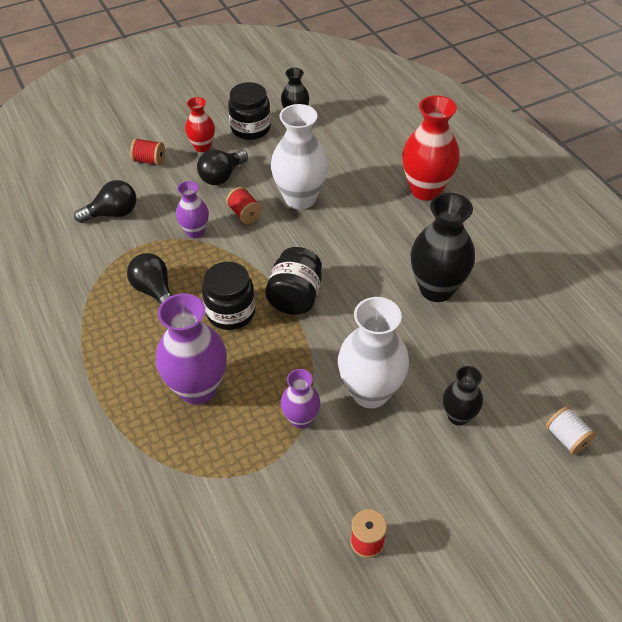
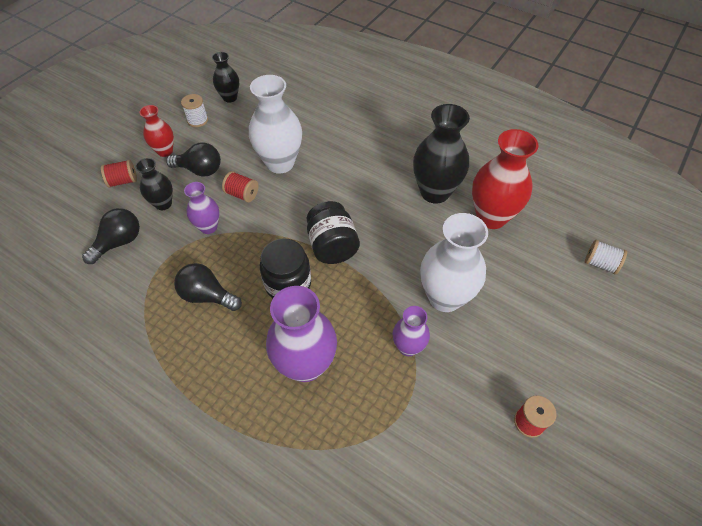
camera: 30 degrees left, 5 degrees up
black light bulb [197,149,248,185] -> black light bulb turned 90 degrees counterclockwise [166,143,221,177]
black jar [228,82,271,140] -> white spool [181,94,208,127]
red vase [402,95,460,201] -> red vase moved to [472,129,538,229]
black vase [443,366,483,426] -> black vase moved to [135,158,173,210]

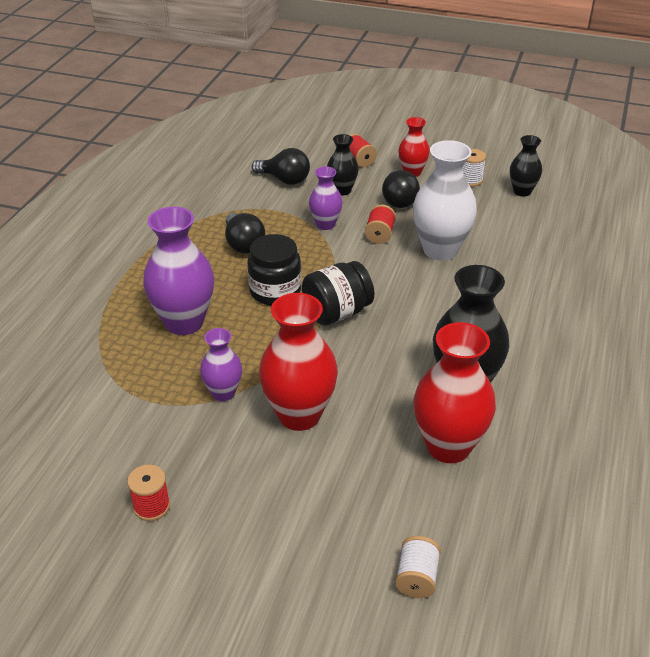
camera: 75 degrees right, 15 degrees down
black light bulb [174,263,242,311] -> black light bulb turned 150 degrees clockwise [225,213,265,253]
white vase [420,213,488,312] -> red vase [259,293,338,431]

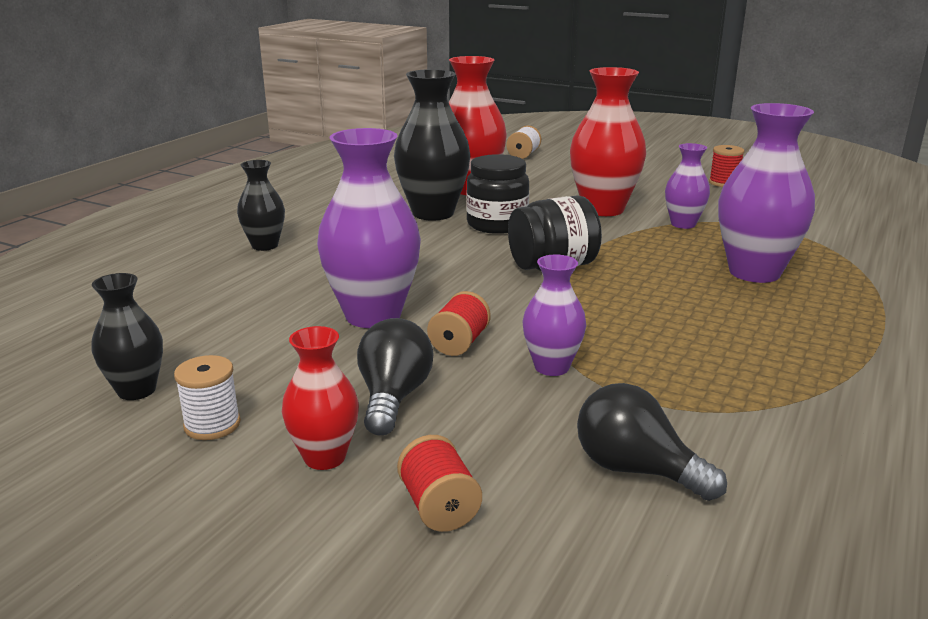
camera: 170 degrees left, 15 degrees down
black light bulb [225,213,265,253] -> none
black jar [247,234,301,306] -> black jar moved to [466,154,529,234]
black vase [327,134,359,196] -> black vase moved to [237,160,285,251]
white vase [413,140,477,261] -> purple vase [317,128,421,328]

